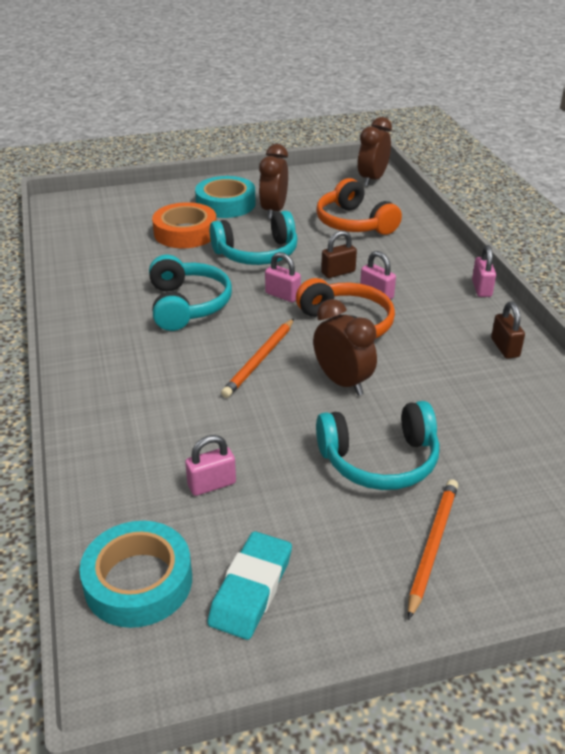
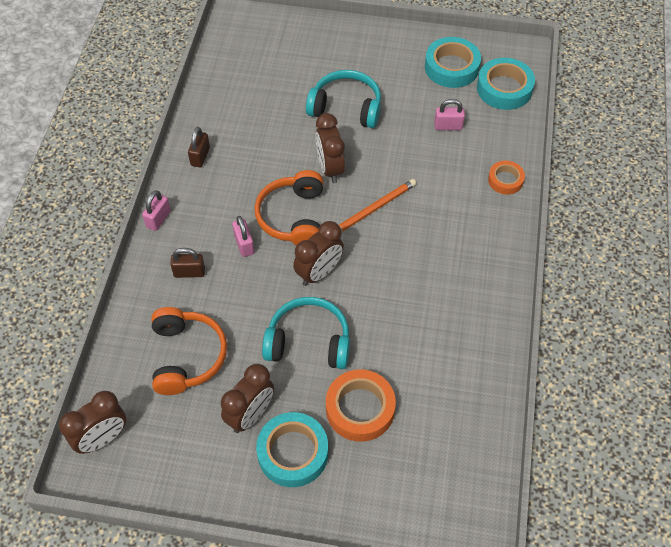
camera: 155 degrees left, 20 degrees up
turquoise headphones [149,255,232,331] -> none
turquoise eraser [208,531,292,640] -> turquoise tape [425,37,481,88]
pink padlock [265,252,301,302] -> brown clock [293,221,344,286]
brown padlock [321,231,357,278] -> brown padlock moved to [170,248,205,278]
orange pencil [408,479,458,620] -> none
none -> orange tape [488,161,525,195]

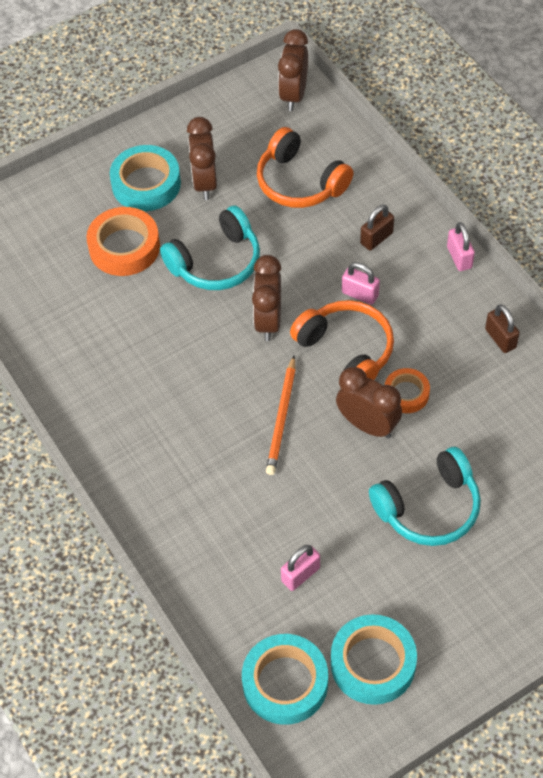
camera: 140 degrees right, 0 degrees up
orange tape [488,161,525,195] -> orange tape moved to [385,368,430,413]

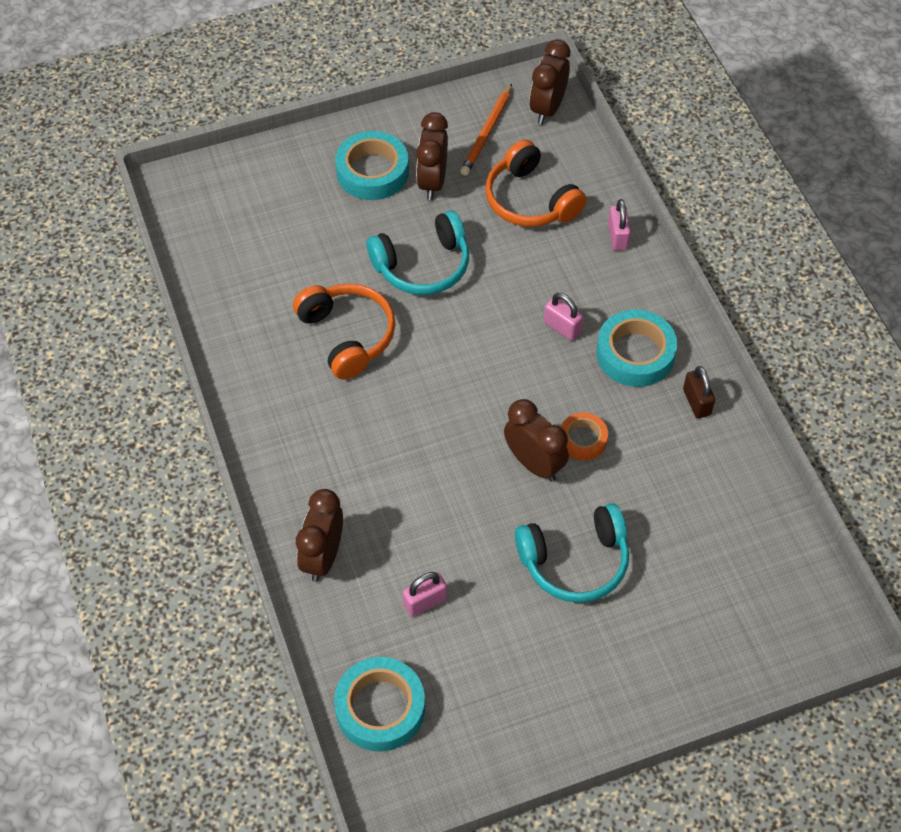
camera: 10 degrees right, 0 degrees up
orange tape [86,207,160,276] -> none
brown clock [252,255,281,341] -> brown clock moved to [296,489,343,582]
orange pencil [266,356,296,475] -> orange pencil moved to [460,84,512,176]
orange headphones [290,300,394,380] -> orange headphones moved to [293,283,396,379]
turquoise tape [331,614,417,705] -> turquoise tape moved to [596,309,677,387]
brown padlock [360,204,394,250] -> none
pink padlock [447,222,475,271] -> pink padlock moved to [608,199,631,250]

